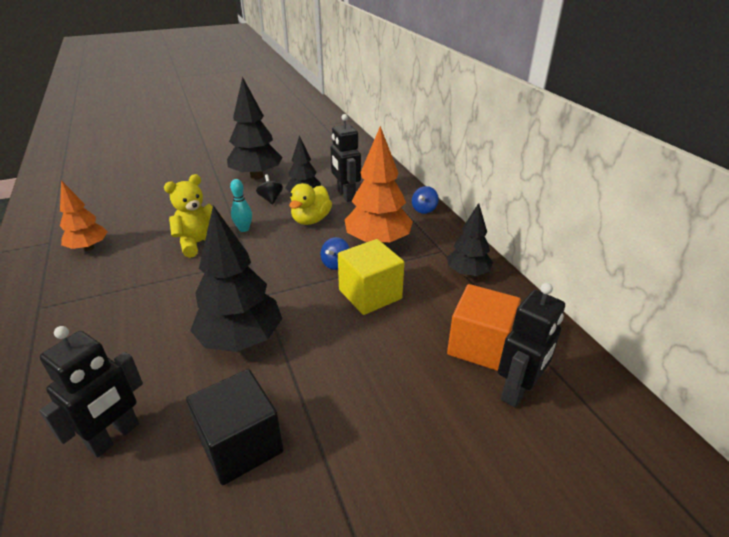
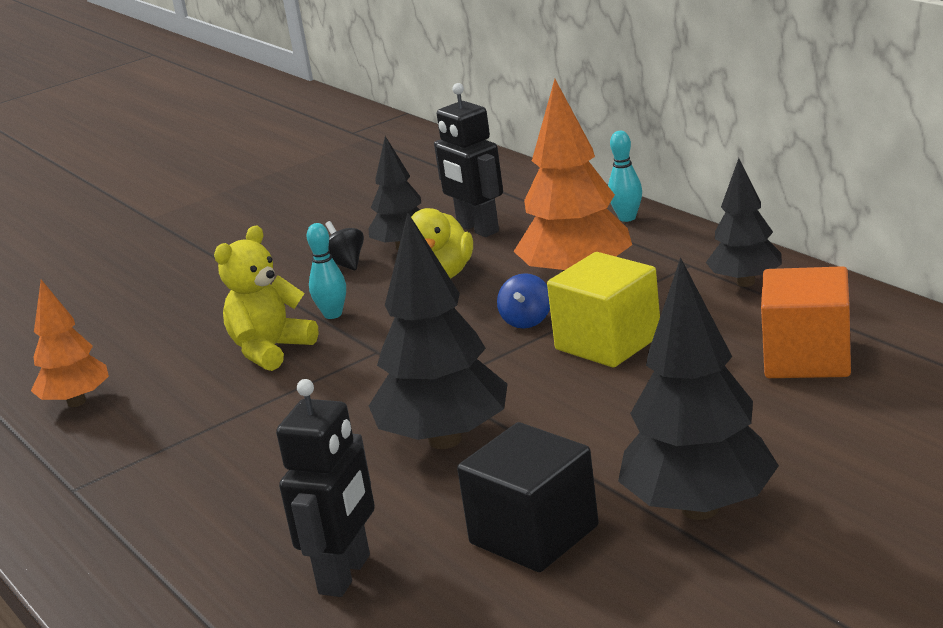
camera: 10 degrees left, 10 degrees down
black tree [227,77,283,180] -> black tree moved to [618,257,779,520]
blue spinning top [412,186,439,214] -> turquoise bowling pin [608,131,642,222]
black robot [498,283,565,408] -> none

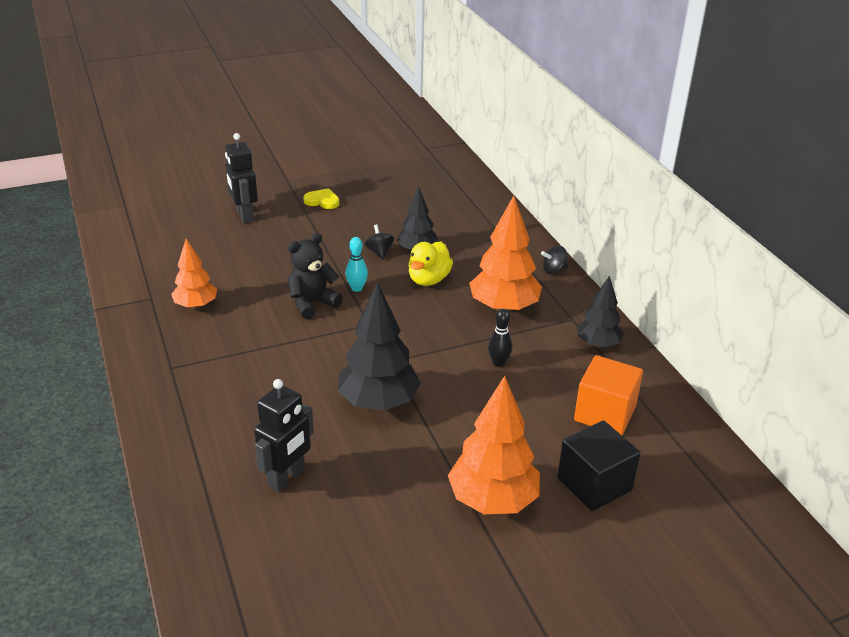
camera: 10 degrees right, 10 degrees up
yellow teddy bear [214,225,318,371] -> black teddy bear [288,233,343,319]
black robot [434,83,503,237] -> black robot moved to [225,133,258,223]
black cube [457,422,599,572] -> black cube moved to [557,421,641,511]
blue spinning top [497,273,550,329] -> none
yellow cube [547,252,660,367] -> black bowling pin [488,309,513,367]
turquoise bowling pin [608,131,642,222] -> black spinning top [541,246,568,274]
black tree [618,257,779,520] -> orange tree [448,376,540,514]
none -> yellow heart [303,188,339,209]

